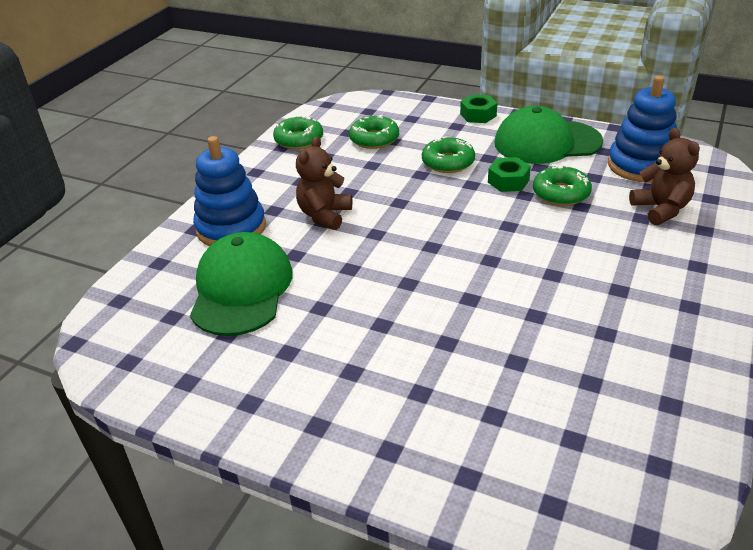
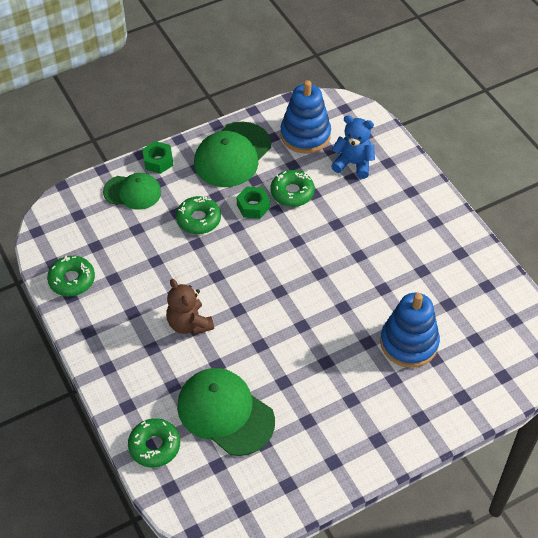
camera: 55 degrees left, 15 degrees up
blue stacking toy [193,136,266,246] -> blue stacking toy moved to [380,292,440,368]
green donut [349,115,399,149] -> green donut moved to [128,418,180,467]
brown teddy bear [629,128,700,225] -> blue teddy bear [331,115,375,179]
none -> green cap [103,173,161,210]

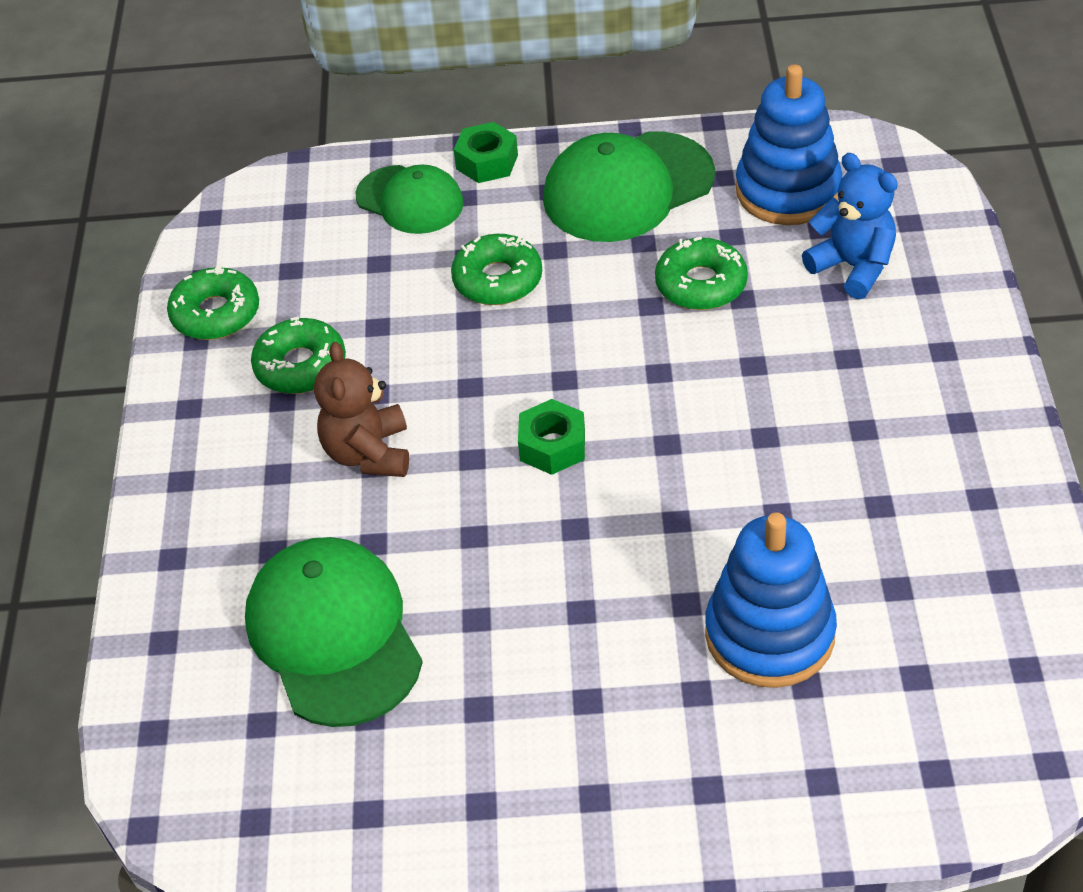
camera: 30 degrees right, 5 degrees down
green donut [128,418,180,467] -> green donut moved to [251,317,346,394]
green nut [237,186,270,219] -> green nut moved to [518,399,585,475]

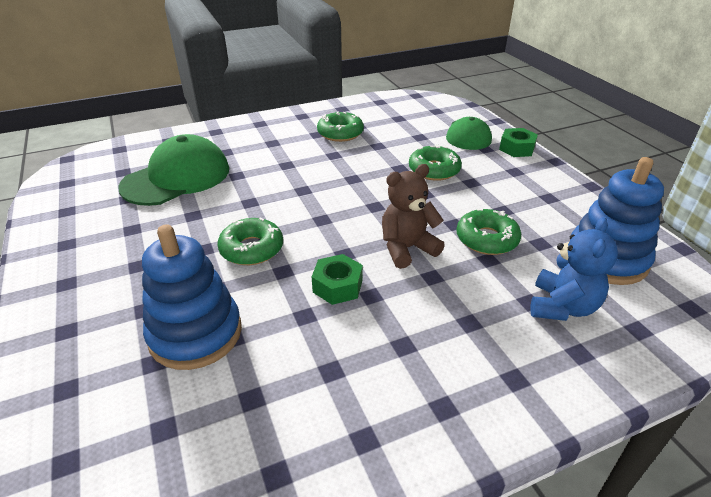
camera: 65 degrees right, 10 degrees down
green donut [167,264,259,340] -> green donut moved to [218,218,283,265]
brown teddy bear [314,342,409,477] -> brown teddy bear moved to [382,164,445,269]
green nut [518,399,585,475] -> green nut moved to [312,254,363,305]
green cap [543,131,715,242] -> none

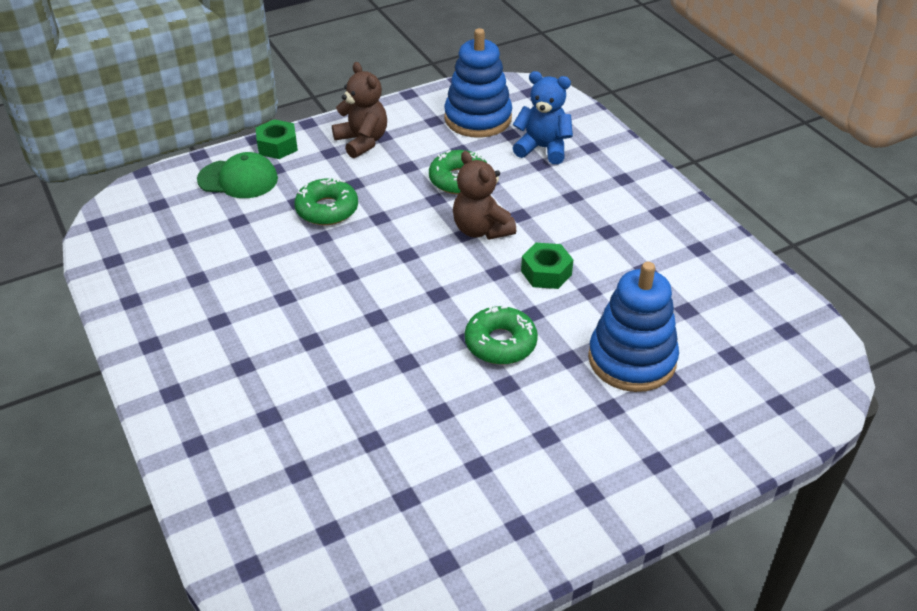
camera: 95 degrees left, 5 degrees up
green cap [118,134,229,206] -> none
green donut [317,112,364,142] -> none
none -> brown teddy bear [332,62,387,158]

